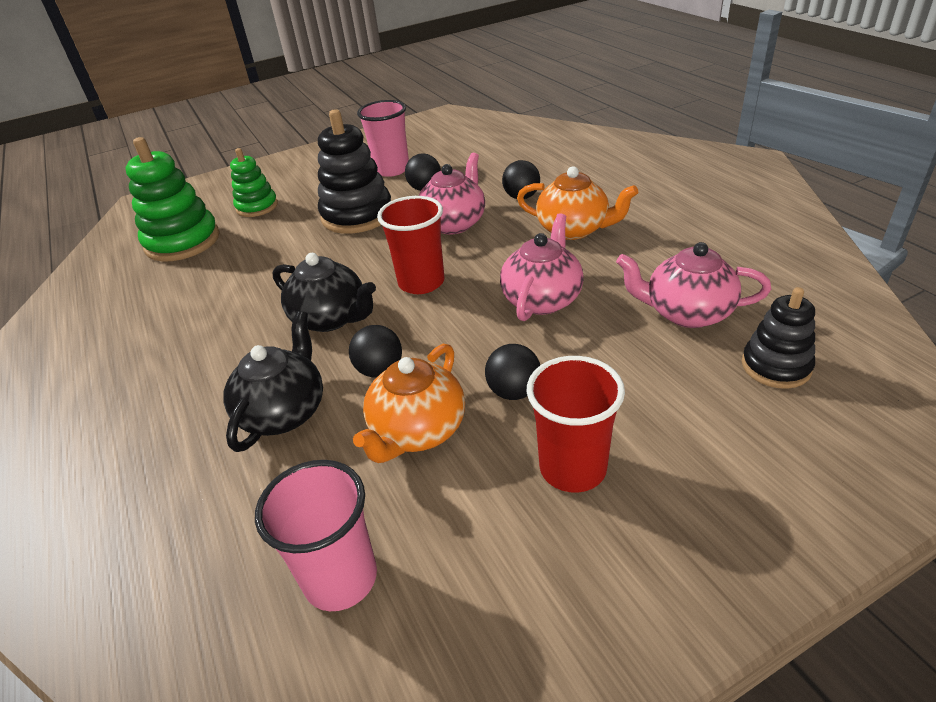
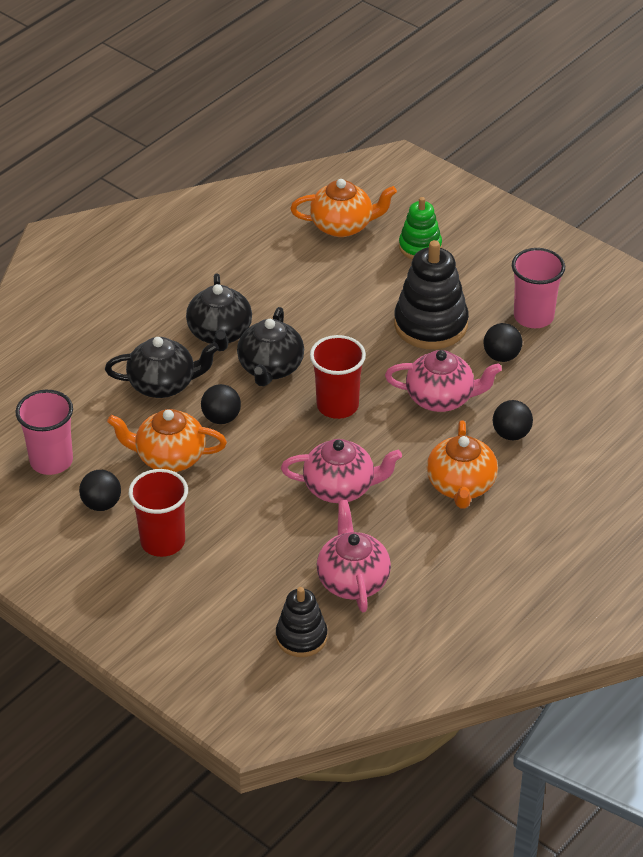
camera: 65 degrees right, 5 degrees up
green stacking toy [125,137,220,262] -> orange teapot [290,179,397,237]
black ball [485,344,540,400] -> black ball moved to [79,470,121,511]
none -> black teapot [186,273,252,351]

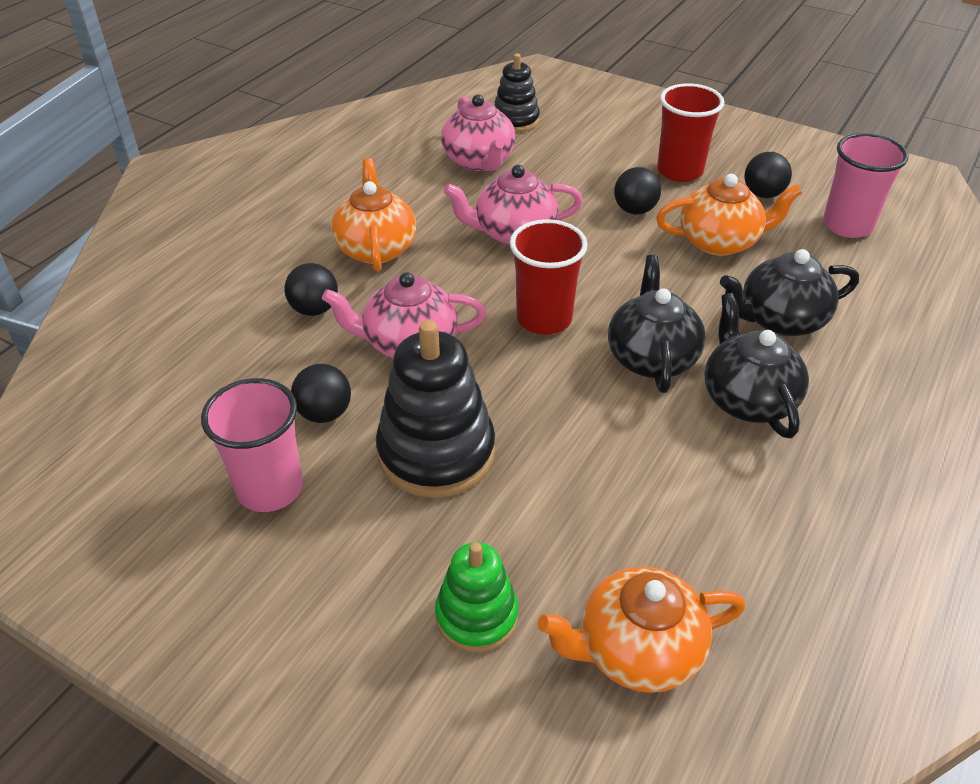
camera: 170 degrees right, 0 degrees up
black ball [201,384,241,424] -> black ball moved to [614,167,661,215]

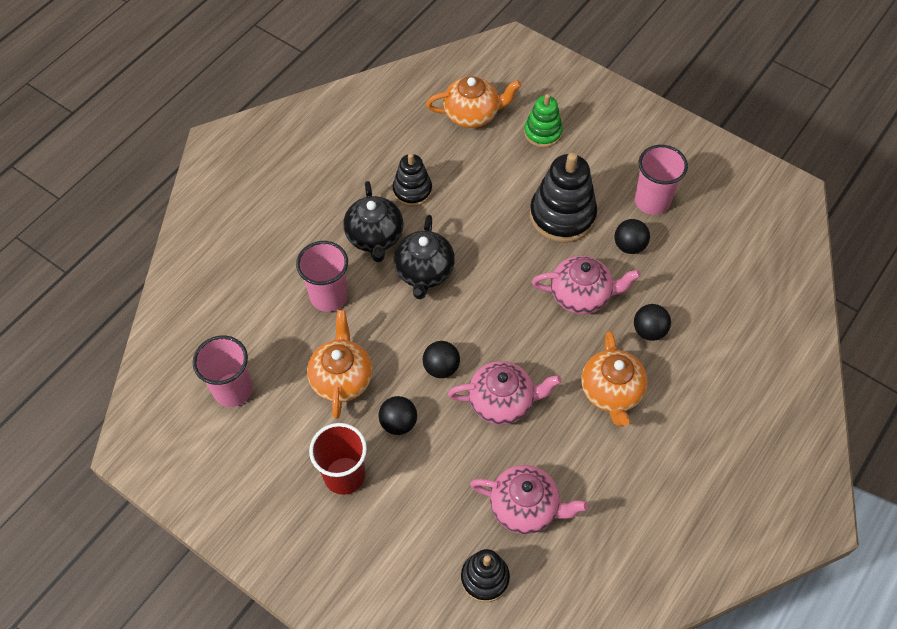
camera: 175 degrees left, 15 degrees up
pink teapot [441,95,516,171] -> pink teapot turned 120 degrees clockwise [470,465,588,534]
red cup [510,219,588,335] -> none
orange teapot [656,174,802,256] -> orange teapot turned 90 degrees clockwise [307,310,373,419]
black teapot [720,249,859,336] -> pink cup [296,241,348,312]
black ball [744,152,792,198] -> black ball moved to [423,341,460,378]
none -> black stacking toy [392,153,432,207]

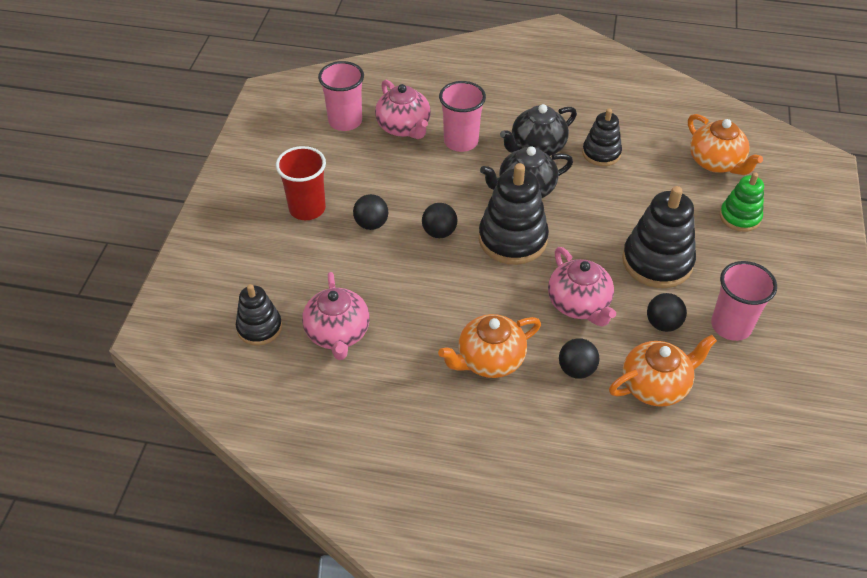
camera: 65 degrees right, 10 degrees down
orange teapot [307,310,373,419] -> orange teapot moved to [609,334,717,407]
pink teapot [448,361,562,425] -> pink teapot moved to [375,80,431,139]
none -> black stacking toy [479,163,549,265]

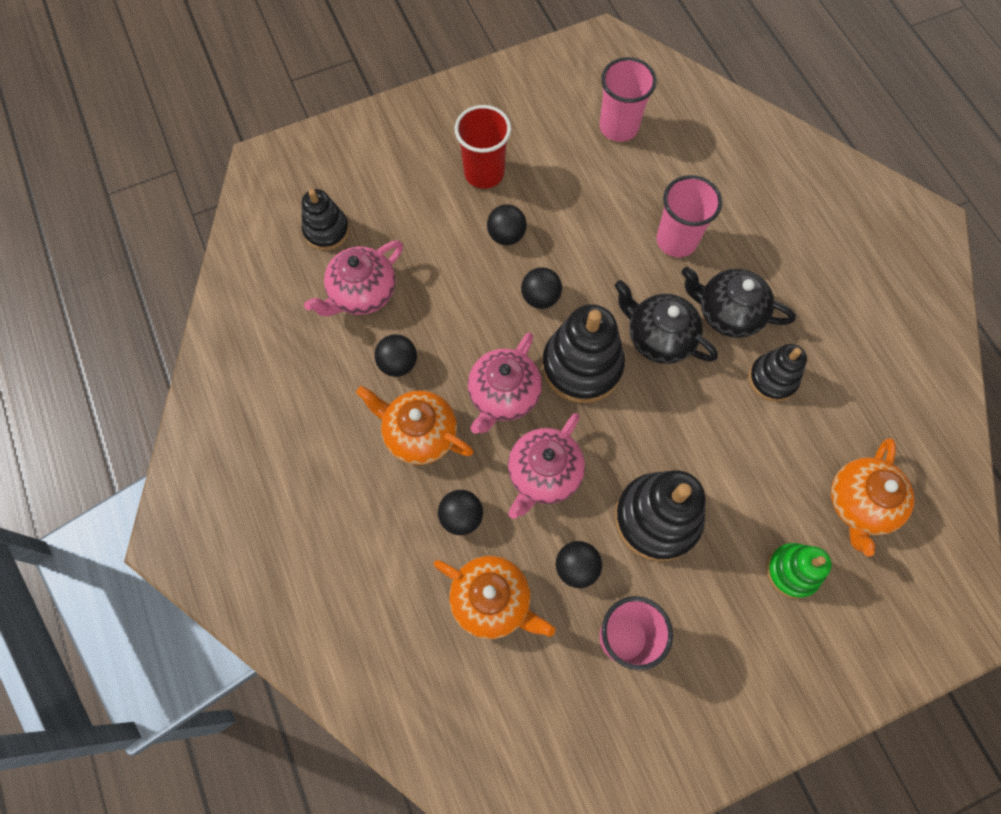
camera: 55 degrees right, 20 degrees up
pink teapot [375,80,431,139] -> pink teapot moved to [468,332,542,434]
none -> black ball [374,334,417,377]

